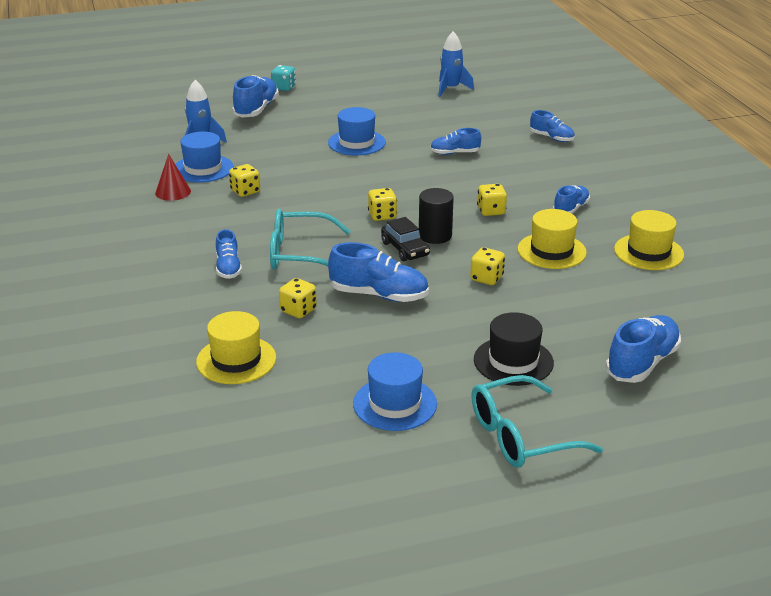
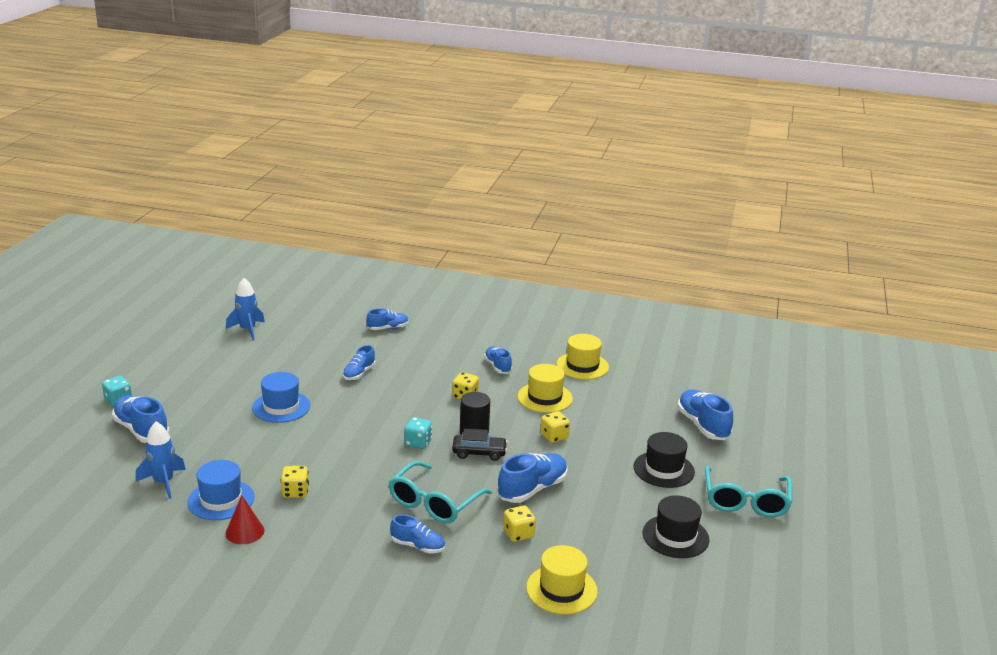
camera: 60 degrees left, 5 degrees down
blue hat [353,352,437,431] -> black hat [643,495,709,558]
yellow dice [368,188,397,221] -> turquoise dice [404,417,432,449]

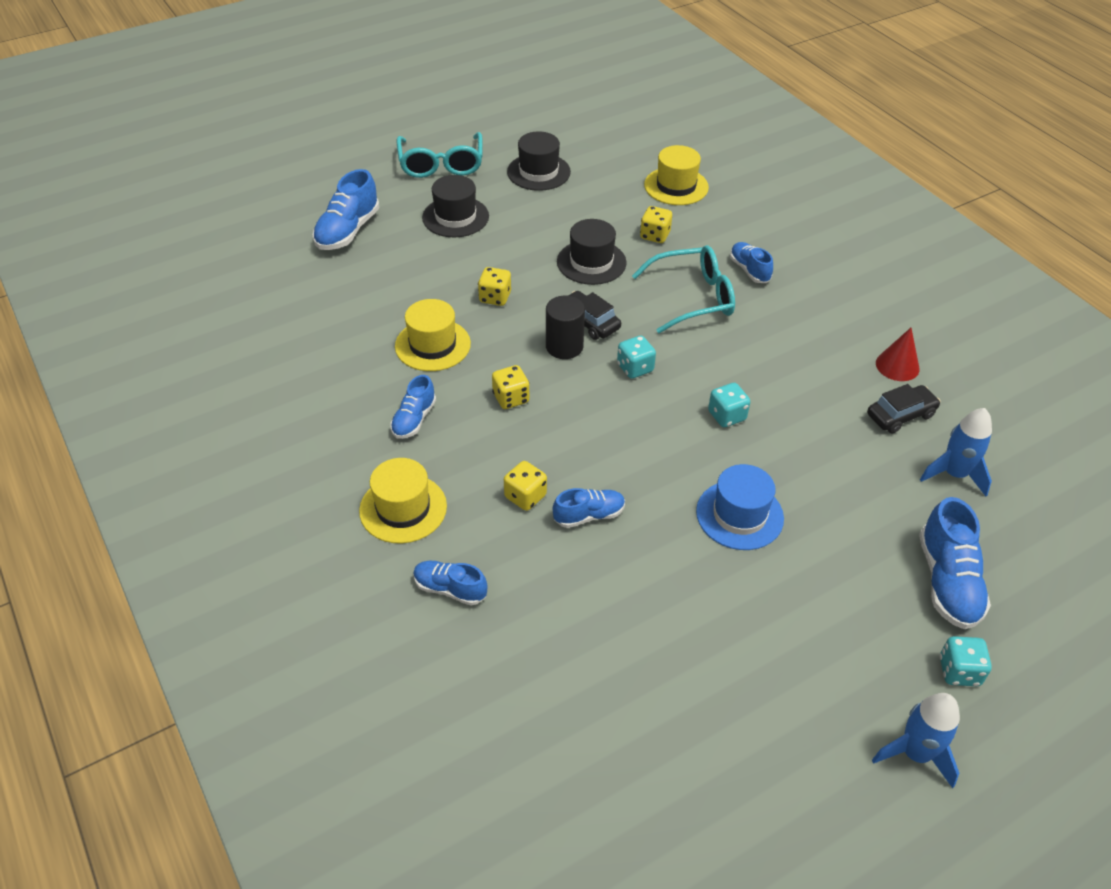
camera: 135 degrees left, 20 degrees up
blue hat [187,460,254,520] -> black car [867,384,941,434]
blue rocket [226,278,265,341] -> blue rocket moved to [872,693,960,788]
yellow dice [281,466,309,498] -> yellow dice moved to [504,461,547,511]
blue shoe [497,453,567,503] -> black hat [557,219,627,285]
yellow hat [556,334,609,380] -> yellow hat moved to [359,458,447,544]
turquoise glasses [705,466,792,517] -> turquoise glasses turned 120 degrees clockwise [397,132,483,178]
none -> turquoise dice [708,383,750,427]

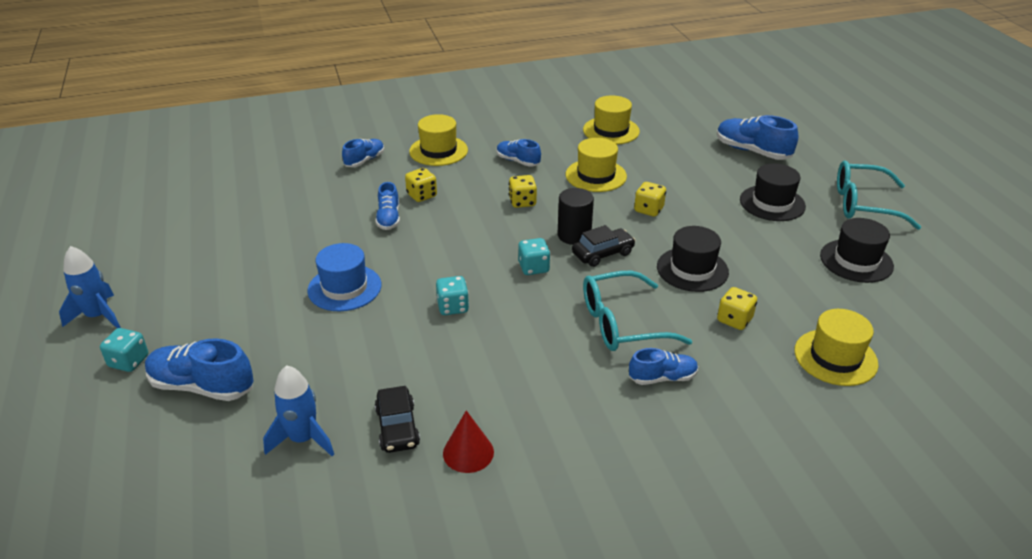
camera: 105 degrees right, 10 degrees down
turquoise glasses [632,245,735,333] -> turquoise glasses turned 75 degrees clockwise [583,271,693,351]
none -> yellow hat [583,95,640,145]

